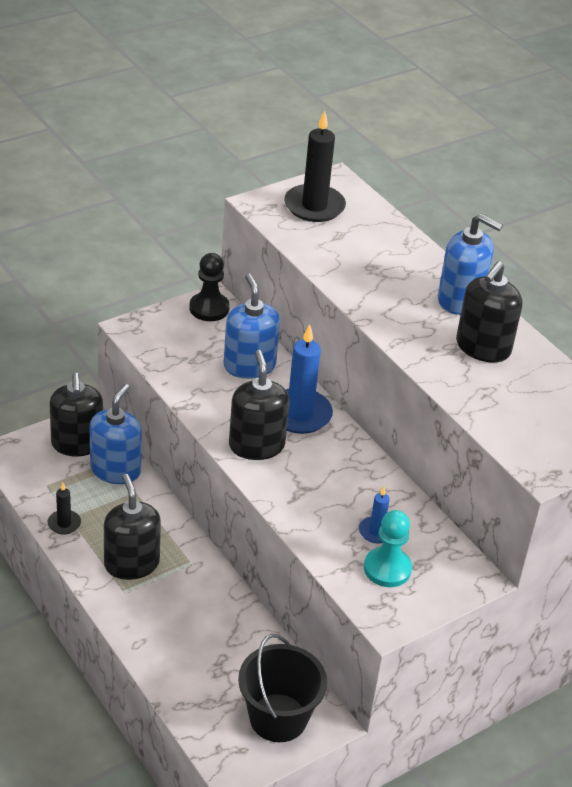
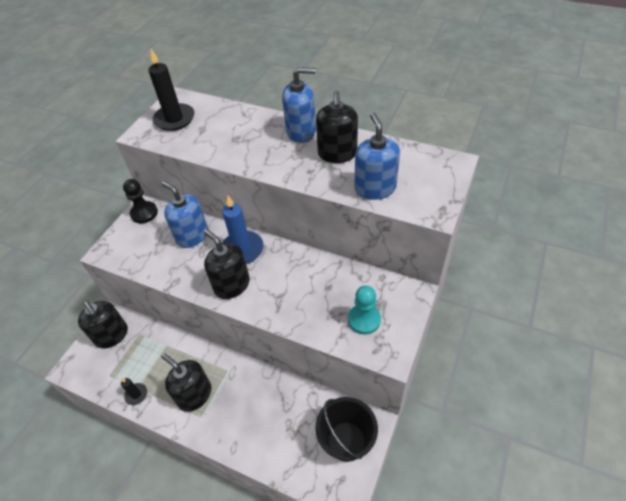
camera: 25 degrees left, 10 degrees up
blue soap dispenser [90,384,142,484] -> blue soap dispenser moved to [354,113,400,200]
blue candle [359,487,390,544] -> none

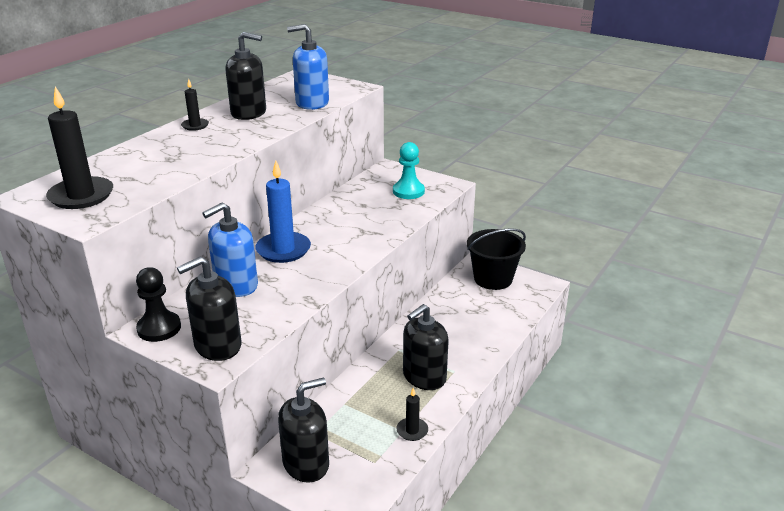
camera: 85 degrees left, 20 degrees down
black soap dispenser [204,229,250,299] -> black soap dispenser moved to [177,257,242,361]
blue soap dispenser [282,67,316,143] -> black candle [181,79,209,131]

